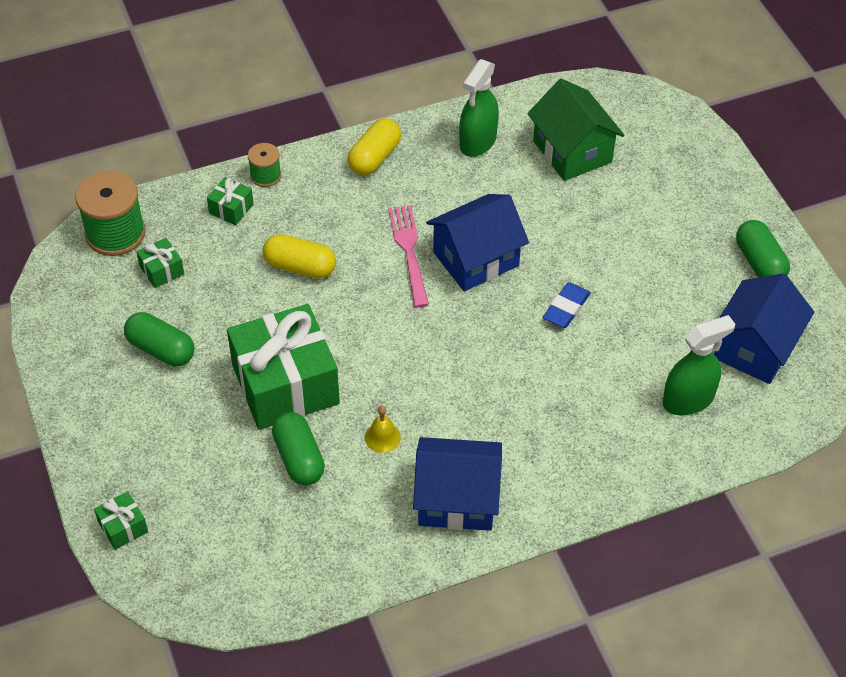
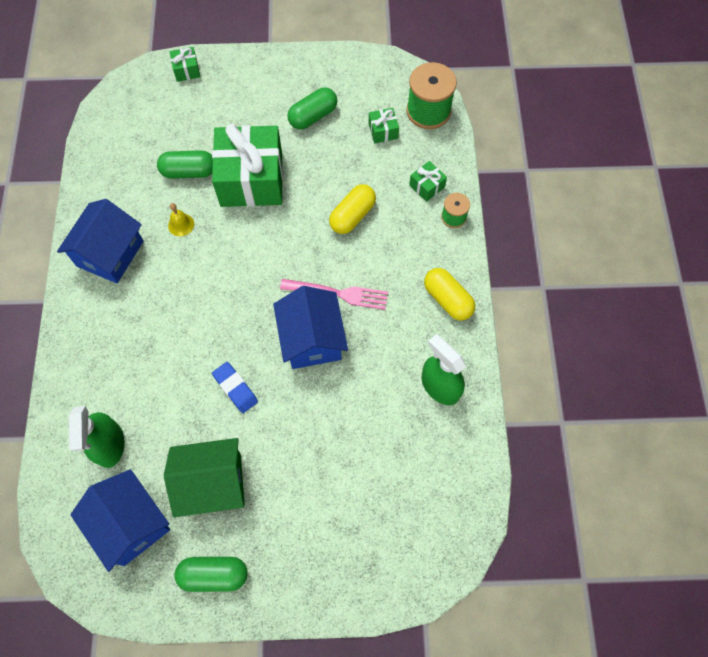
camera: 110 degrees right, 15 degrees up
green house [527,79,624,181] -> green house moved to [164,438,245,517]

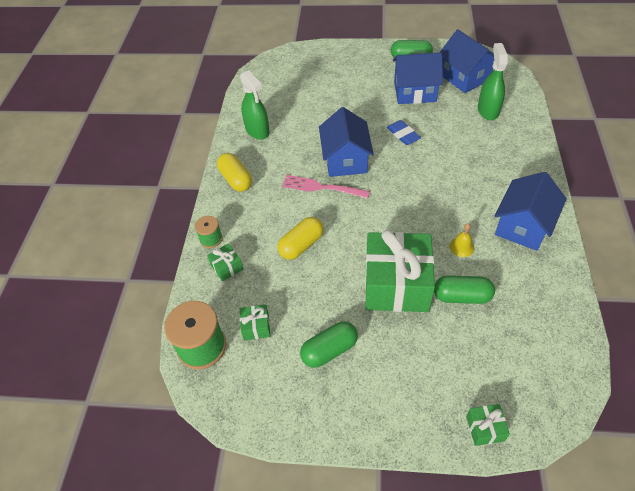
camera: 170 degrees left, 15 degrees down
green house [164,438,245,517] -> blue house [393,52,443,104]

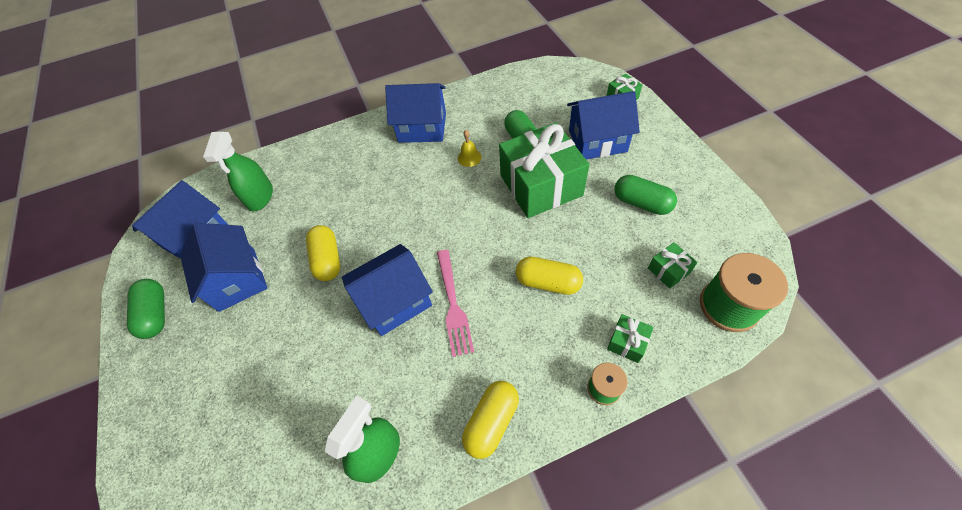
camera: 115 degrees left, 5 degrees up
blue eraser [387,120,421,145] -> yellow capsule [306,225,340,281]
green spray bottle [478,43,508,120] -> green spray bottle turned 60 degrees counterclockwise [203,132,273,211]
none -> blue house [567,91,640,160]

